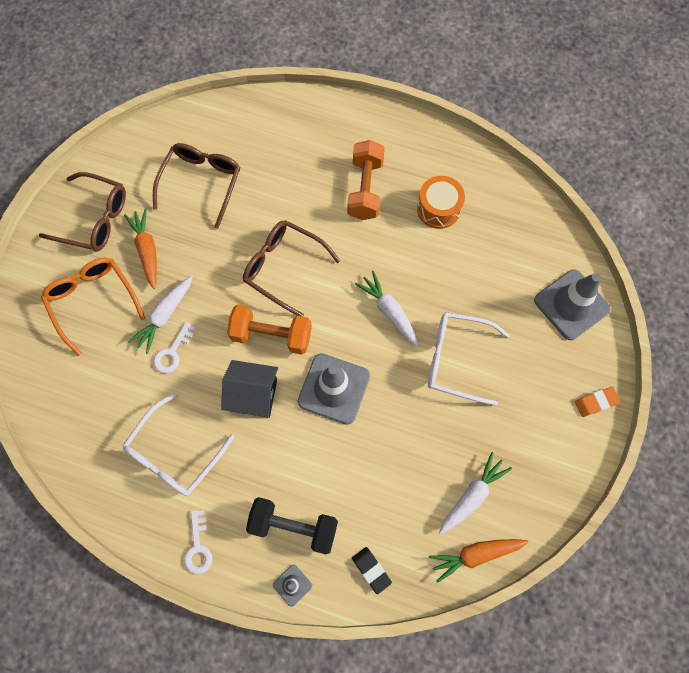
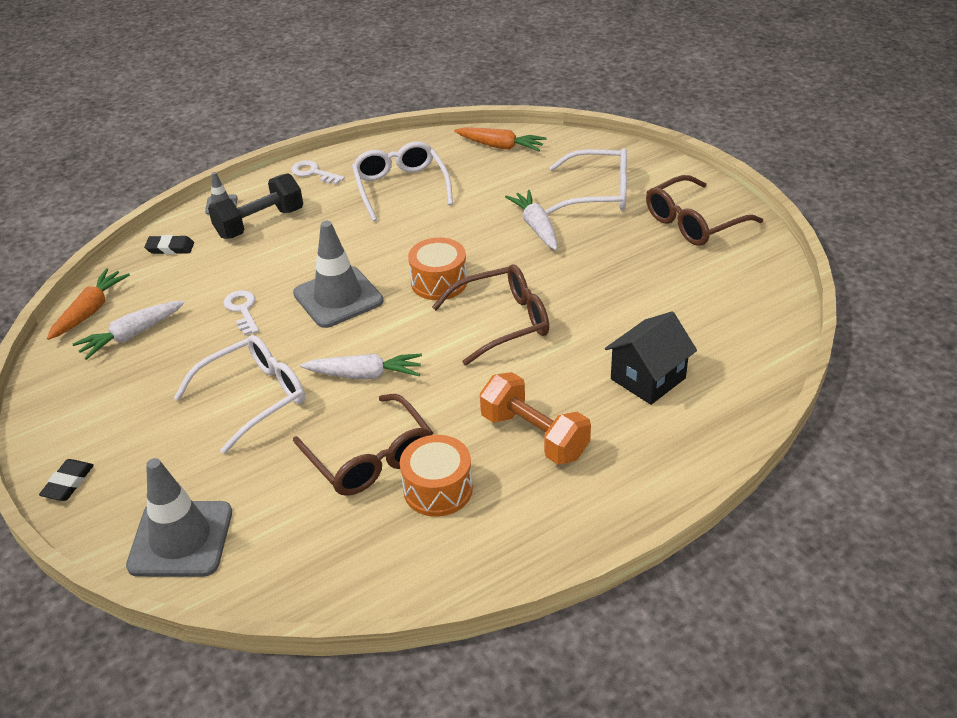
camera: 130 degrees right, 30 degrees down
orange glasses [41,258,146,356] -> white glasses [545,148,627,214]
orange carrot [124,208,157,289] -> orange carrot moved to [454,127,547,151]
brown glasses [153,143,240,229] -> brown glasses moved to [293,394,433,496]
white key [153,322,196,373] -> white key moved to [224,290,259,336]
black house [221,360,278,418] -> black house moved to [605,311,697,405]
orange dumbbell [227,304,312,355] -> orange drum [408,237,467,300]
white carrot [439,452,512,535] -> white carrot turned 60 degrees clockwise [72,300,185,360]
orange eraser [575,387,620,417] -> black eraser [39,459,94,501]

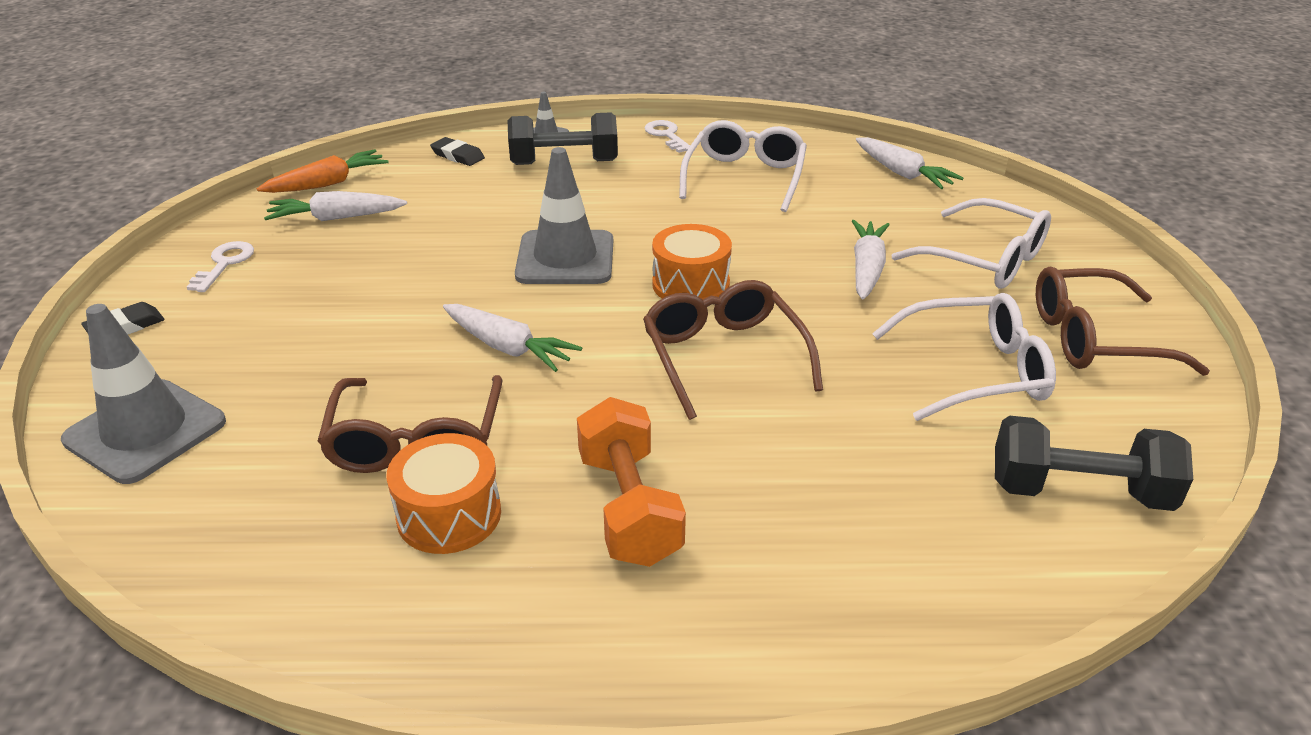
camera: 30 degrees right, 5 degrees down
white glasses [174,335,305,454] -> white glasses moved to [872,293,1056,421]
white key [224,290,259,336] -> white key moved to [187,241,254,292]
brown glasses [432,264,549,366] -> brown glasses turned 120 degrees counterclockwise [643,280,823,420]
orange carrot [454,127,547,151] -> white carrot [856,137,964,189]
black house [605,311,697,405] -> none
none -> black dumbbell [995,416,1193,511]

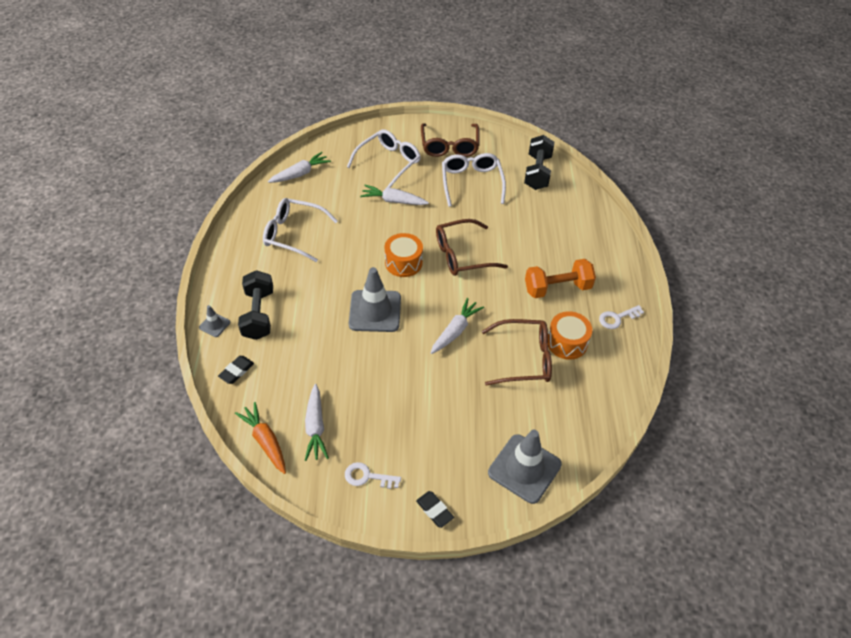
camera: 90 degrees left, 15 degrees up
white key [645,120,690,153] -> white key moved to [599,305,644,329]

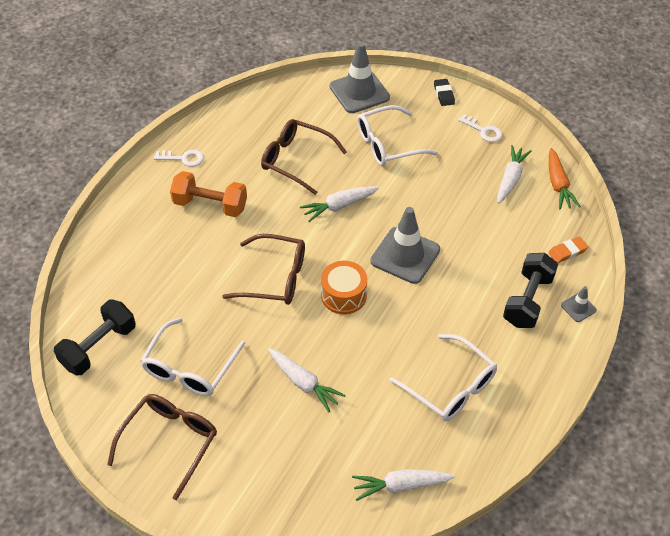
camera: 150 degrees left, 0 degrees up
black eraser [218,356,254,384] -> orange eraser [548,236,588,263]
white glasses [347,129,421,188] -> white glasses moved to [357,105,438,166]
orange drum [548,311,592,360] -> none

